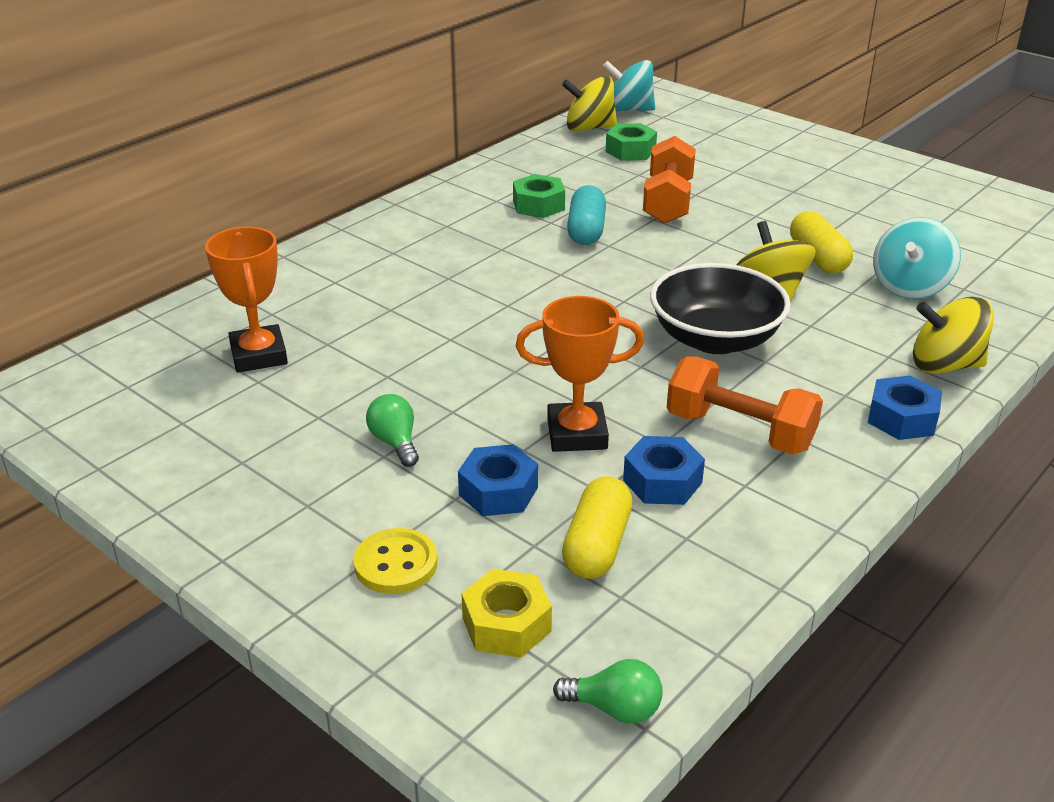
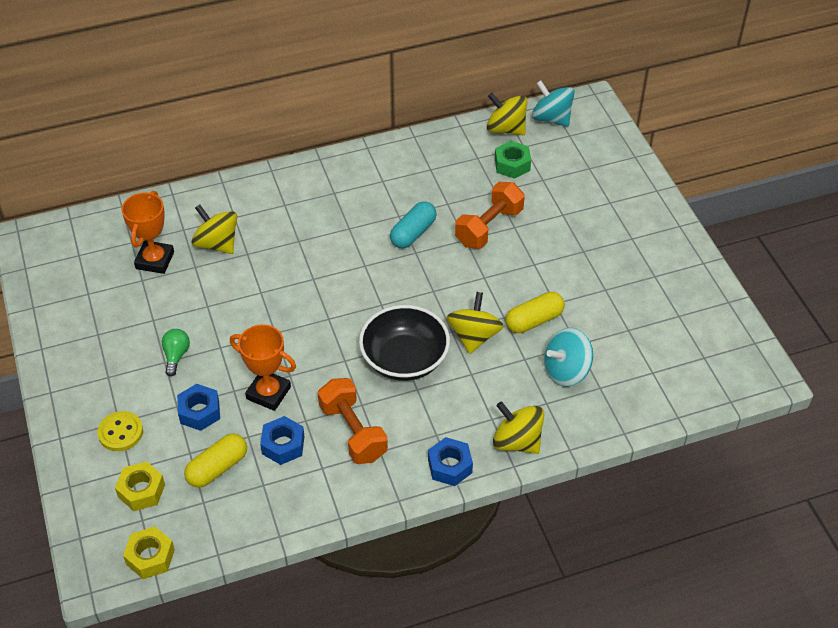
camera: 30 degrees right, 15 degrees up
green nut [513,174,565,218] -> none
green light bulb [553,659,663,724] -> yellow nut [123,526,175,579]
yellow capsule [790,211,853,273] -> yellow capsule turned 45 degrees clockwise [505,292,565,333]
none -> yellow spinning top [191,204,237,254]

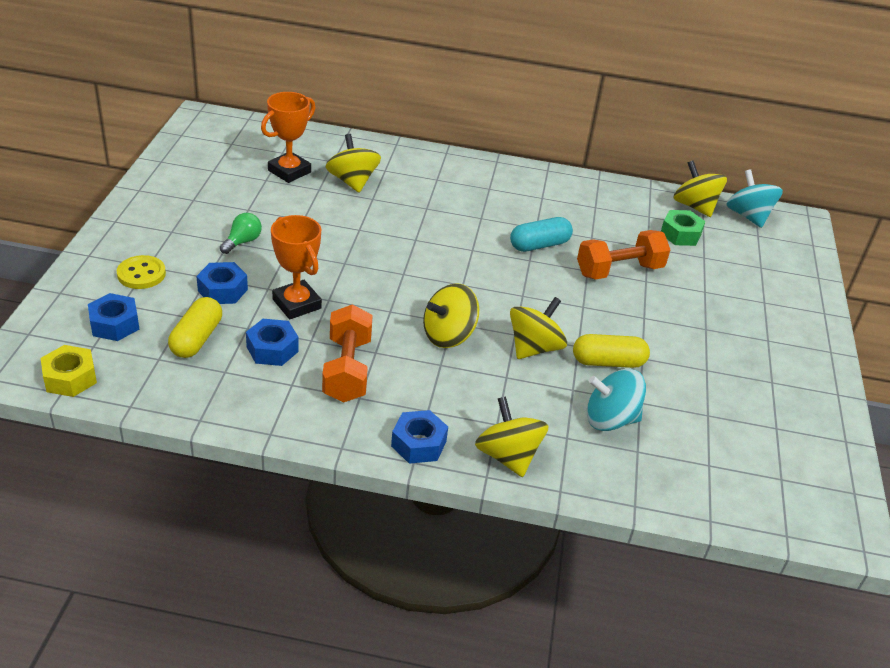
camera: 25 degrees right, 10 degrees down
yellow nut [115,461,165,511] -> blue nut [88,293,139,341]
yellow capsule [184,434,247,488] -> yellow capsule turned 60 degrees counterclockwise [168,297,222,358]
black bowl [359,305,450,381] -> yellow spinning top [423,283,479,348]

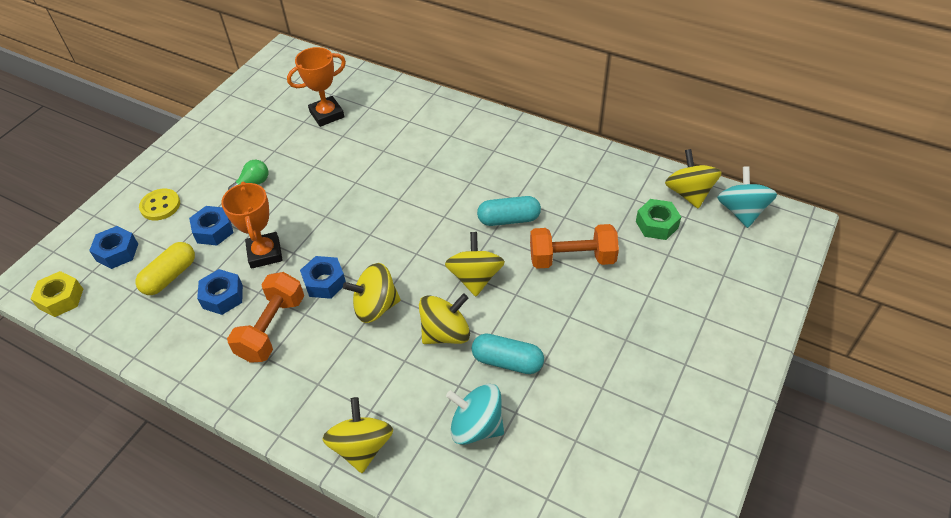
camera: 25 degrees right, 10 degrees up
yellow spinning top [326,134,381,193] -> yellow spinning top moved to [445,232,505,296]
blue nut [391,410,448,464] -> blue nut moved to [300,256,346,299]
yellow capsule [573,334,650,368] -> turquoise capsule [472,333,544,374]

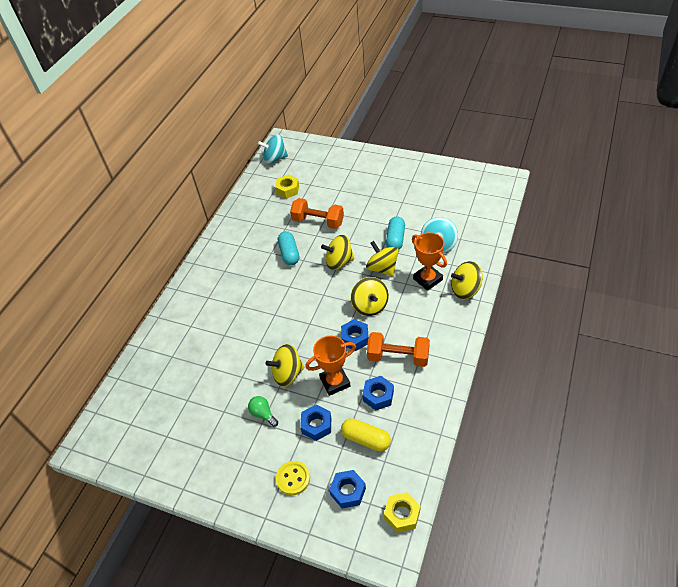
camera: 95 degrees left, 0 degrees up
orange trophy [287,47,346,127] -> orange trophy moved to [412,232,447,291]
orange dumbbell [530,224,619,269] -> orange dumbbell turned 60 degrees counterclockwise [290,198,344,229]
green nut [636,199,681,240] -> yellow nut [275,175,299,199]
yellow spinning top [665,149,722,208] -> yellow spinning top moved to [266,344,304,387]

